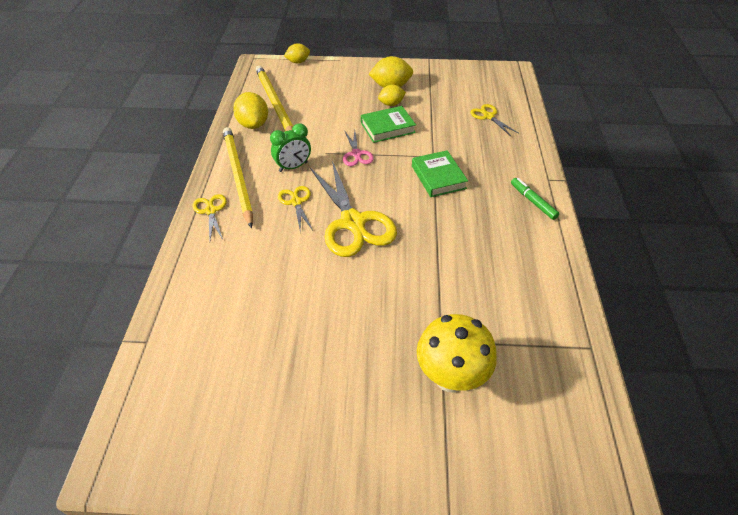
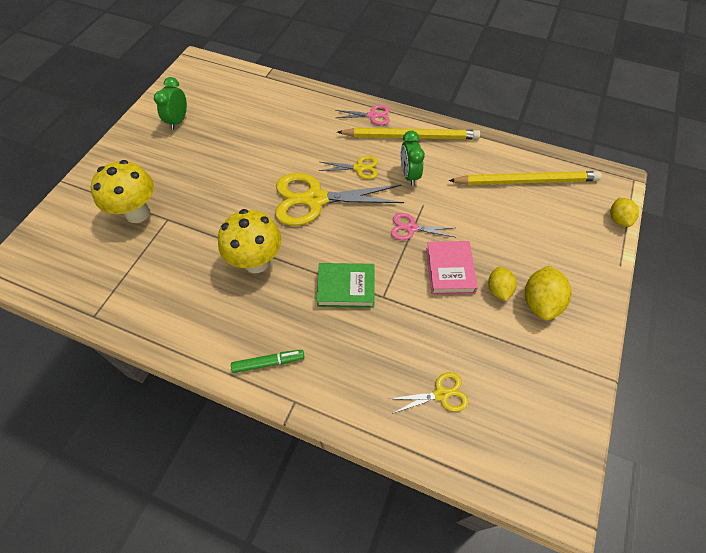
camera: 110 degrees right, 10 degrees up
yellow scissors [192,194,227,240] -> pink scissors [335,105,390,125]
yellow lemon [233,92,268,129] -> none
green book [361,106,416,143] -> pink book [426,241,478,295]
none -> green clock [154,77,187,130]
none -> yellow mushroom [218,209,282,273]

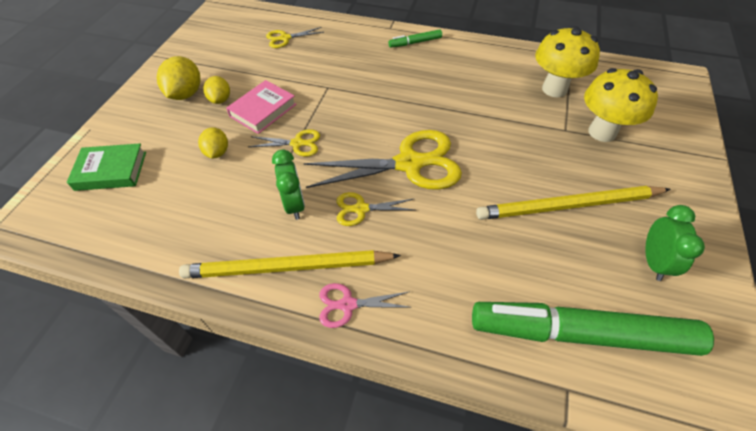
camera: 175 degrees right, 5 degrees down
yellow mushroom [218,209,282,273] -> yellow mushroom moved to [535,26,600,98]
green book [316,263,375,308] -> green book moved to [67,143,146,191]
pink scissors [391,213,454,240] -> yellow scissors [249,129,320,156]
pink book [426,241,478,295] -> pink book turned 45 degrees clockwise [226,80,297,134]
yellow pencil [448,171,601,185] -> yellow pencil moved to [476,186,671,220]
yellow lemon [610,198,639,227] -> yellow lemon moved to [198,127,228,158]
none -> green marker [472,302,714,356]

